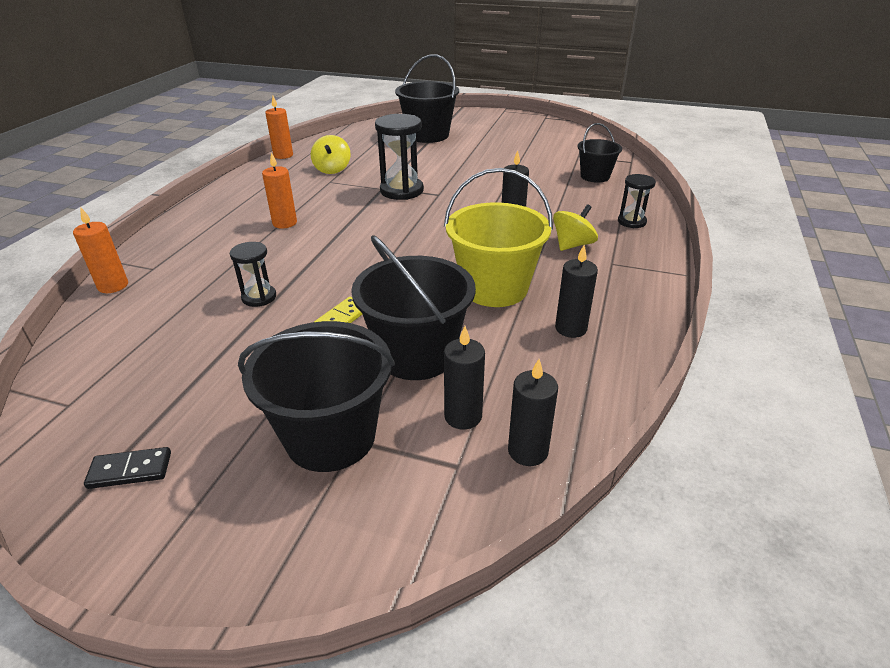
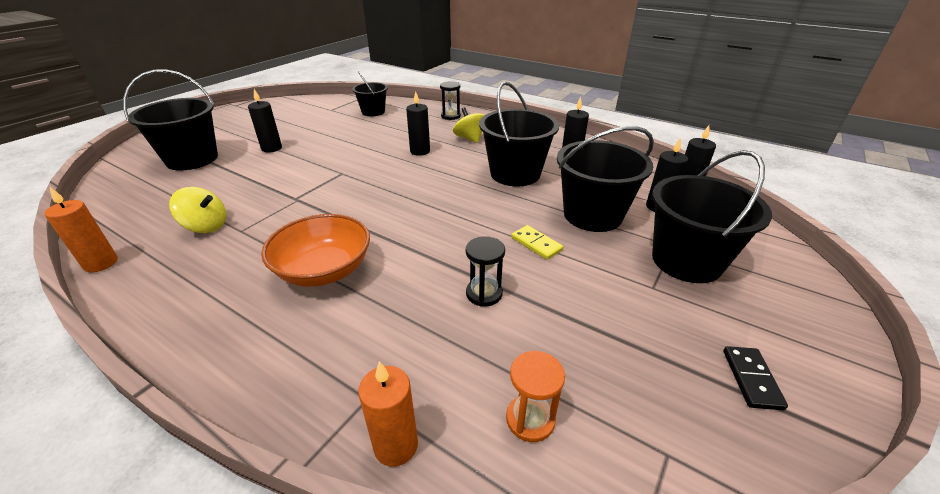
camera: 75 degrees left, 0 degrees up
orange candle [262,152,297,229] -> orange bowl [261,214,370,287]
black hourglass [375,114,424,200] -> none
yellow bucket [444,168,553,307] -> black bucket [479,81,559,187]
none -> black candle [248,89,282,153]
none -> orange hourglass [506,351,565,442]

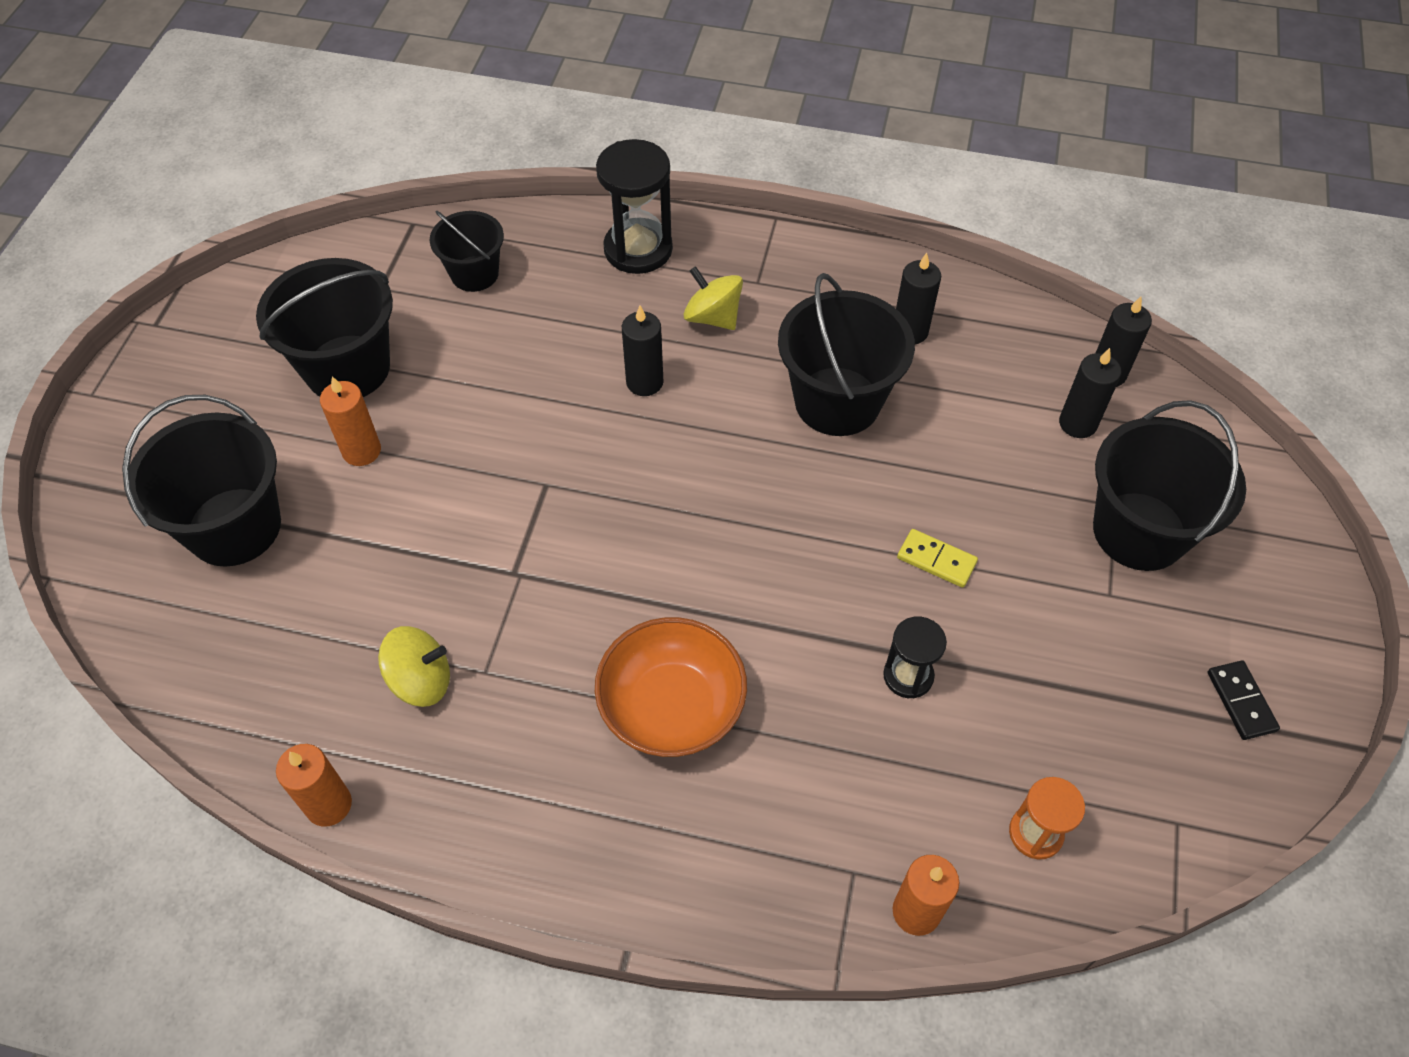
camera: 20 degrees left, 20 degrees up
black candle [248,89,282,153] -> orange candle [320,376,381,466]
black hourglass [440,81,461,120] -> black hourglass [596,139,673,274], size x1.72
black bucket [557,126,654,232] -> black bucket moved to [256,258,393,397]

